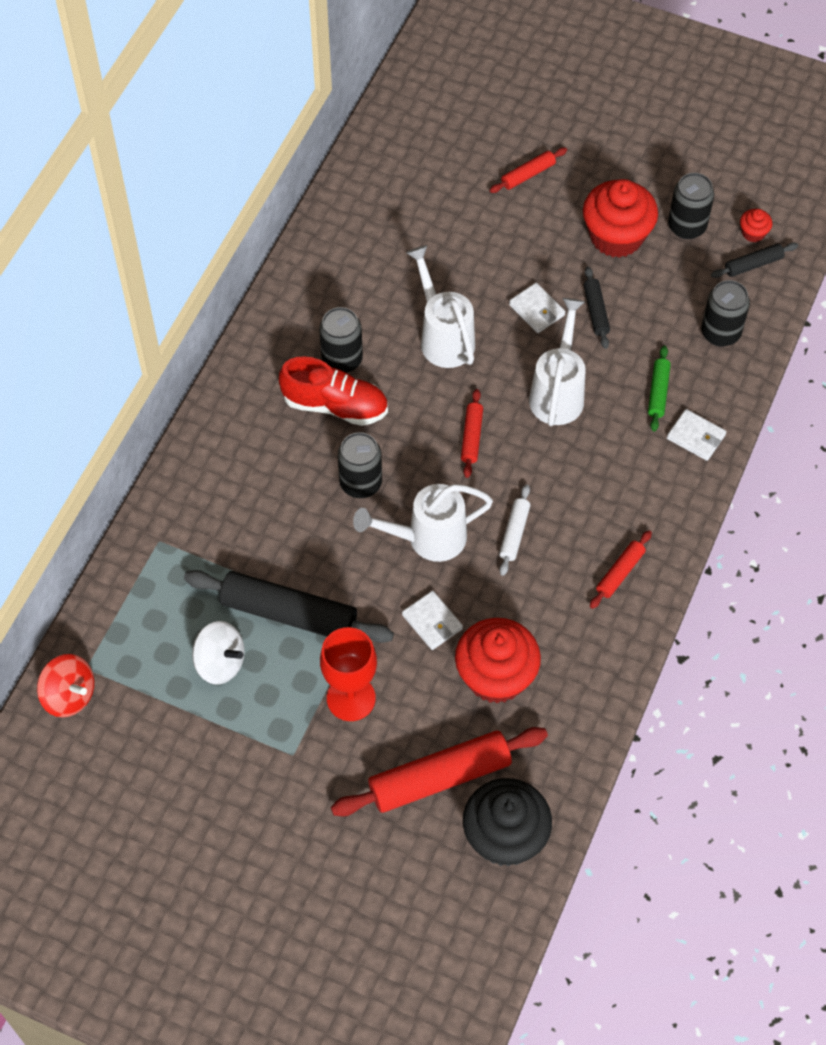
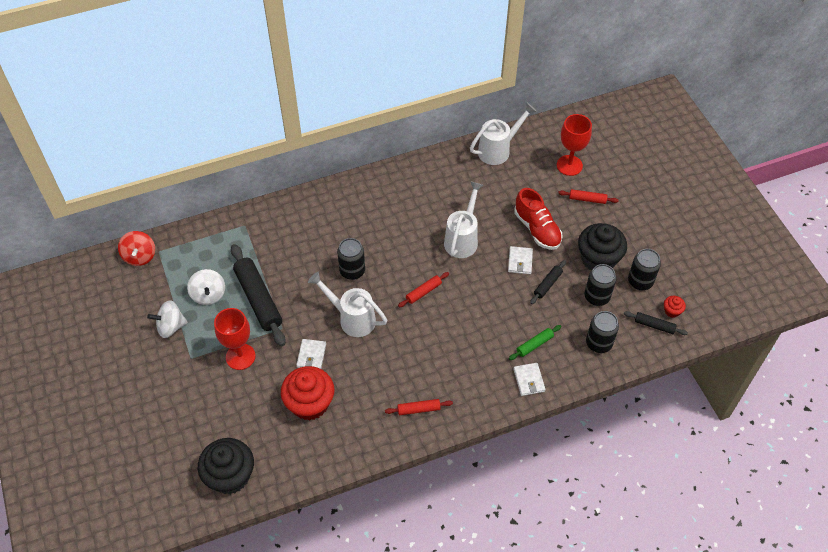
camera: 45 degrees right, 5 degrees down
red shoe [279,356,388,426] -> red shoe moved to [514,188,562,250]
black can [319,307,363,373] -> black can moved to [584,264,616,306]
red rolling pin [331,727,548,817] -> none
white rolling pin [499,484,531,576] -> none
white watering can [529,298,586,426] -> white watering can moved to [470,103,537,165]
red cupcake [583,179,658,258] -> black cupcake [578,223,627,270]
none -> white spinning top [147,300,188,338]
none -> red goblet [557,114,592,176]

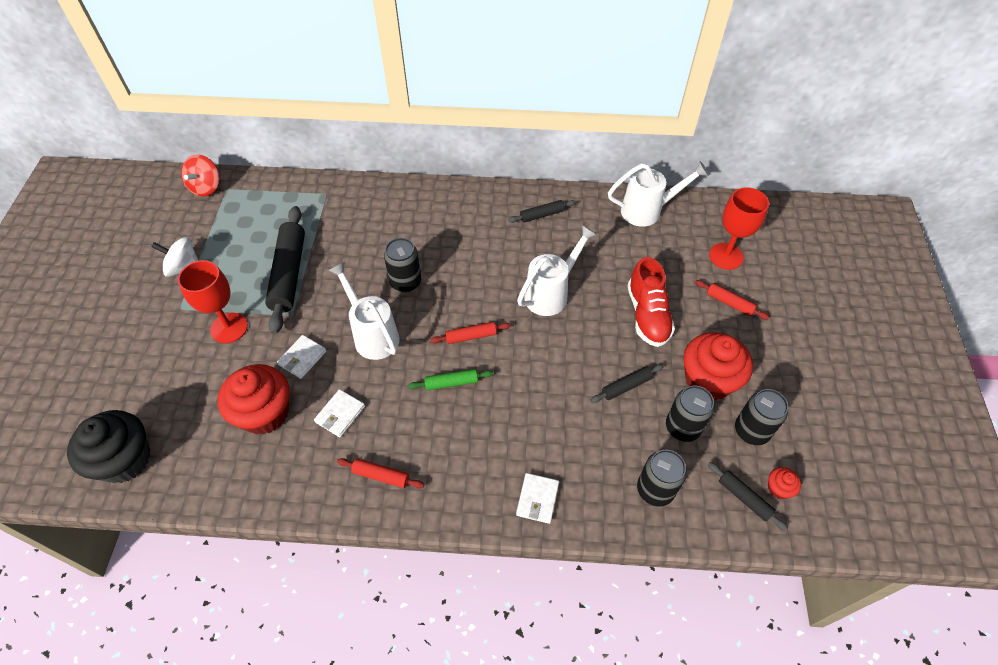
camera: 25 degrees right, 0 degrees up
white spinning top [187,269,225,305] -> none
white wallet [508,246,533,274] -> white wallet moved to [314,389,365,437]
green rolling pin [509,325,561,360] -> green rolling pin moved to [408,369,493,391]
black cupcake [578,223,627,270] -> red cupcake [683,332,753,400]
none -> black rolling pin [508,200,576,223]

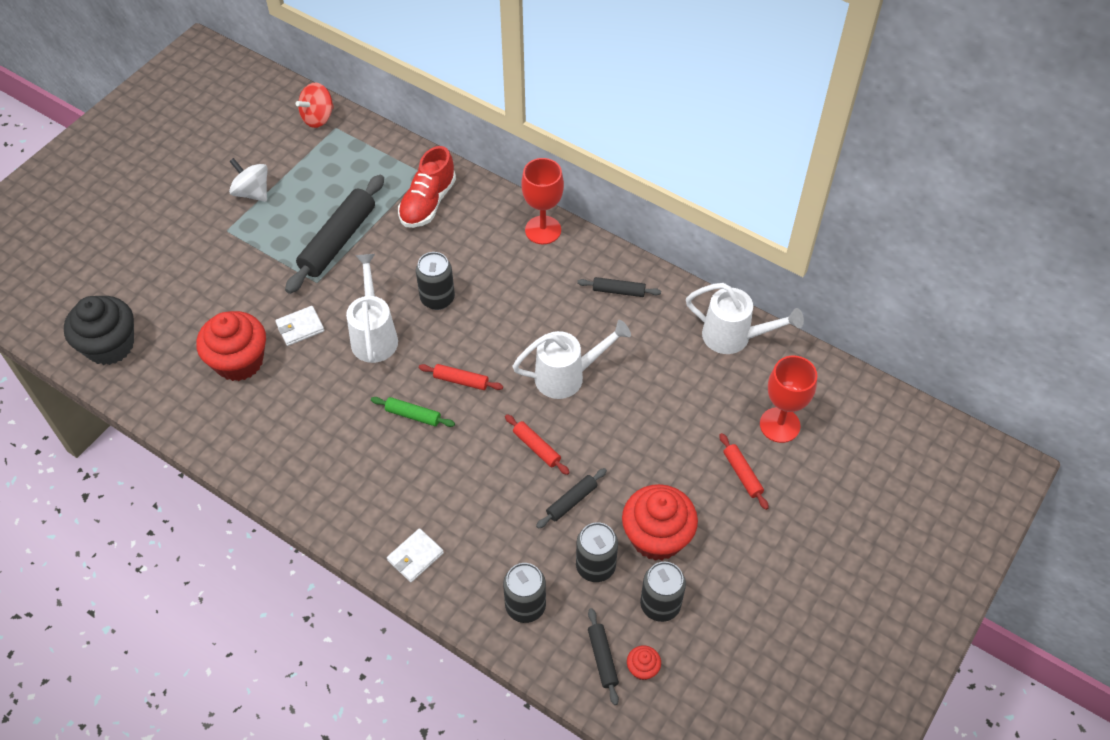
camera: 30 degrees right, 0 degrees up
red goblet [178,260,248,343] -> red goblet moved to [521,158,564,244]
white wallet [314,389,365,437] -> none
red rolling pin [337,458,425,488] -> red rolling pin moved to [505,414,570,475]
black rolling pin [591,364,664,403] -> black rolling pin turned 45 degrees counterclockwise [536,468,607,529]
red shoe [627,257,675,347] -> red shoe moved to [398,146,456,228]

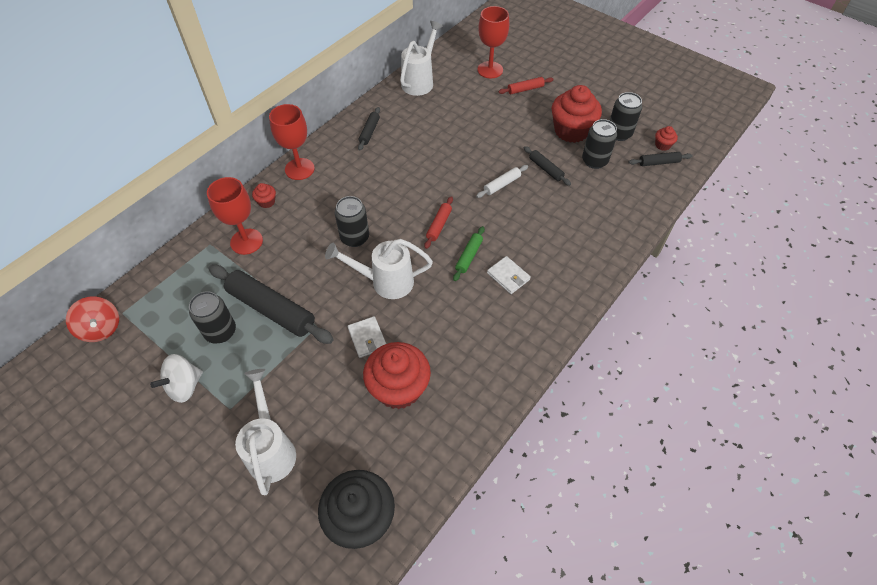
camera: 85 degrees left, 0 degrees up
white wallet [387,528,444,582] -> white wallet moved to [487,256,531,294]
red shoe [398,146,456,228] -> red goblet [207,177,263,255]
black can [503,563,546,623] -> black can moved to [189,291,236,344]
red rolling pin [505,414,570,475] -> white rolling pin [476,165,528,198]
white watering can [512,320,631,399] -> white watering can moved to [235,369,296,495]
none -> red cupcake [252,183,276,208]

